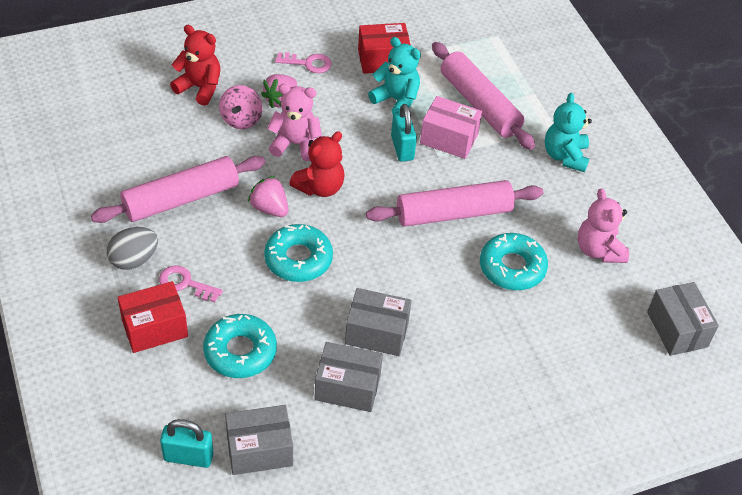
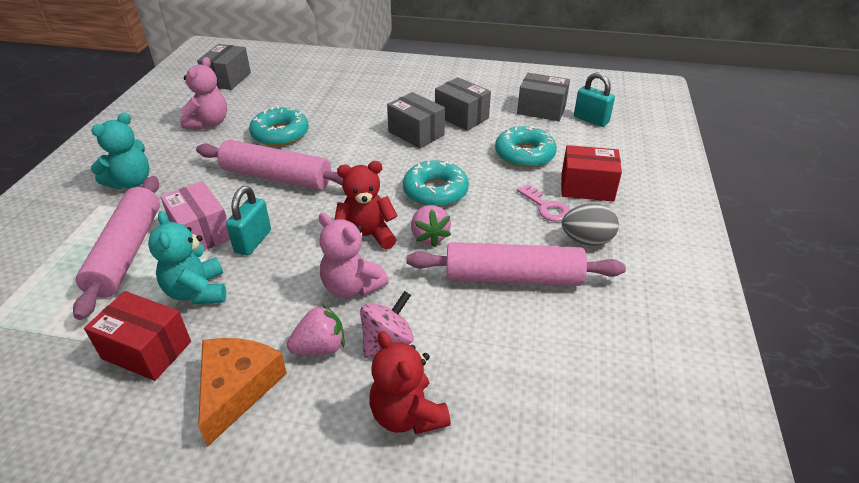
camera: 145 degrees left, 10 degrees down
pink key [275,52,332,73] -> orange cheese [198,338,287,447]

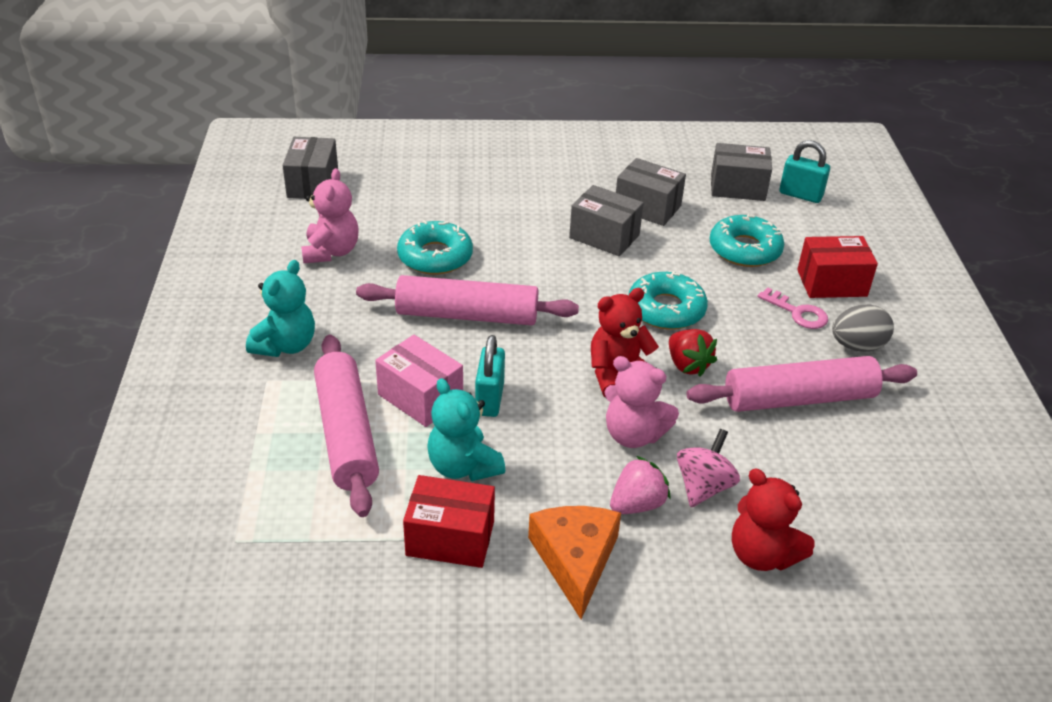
camera: 15 degrees left, 0 degrees up
pink strawberry [411,205,451,247] -> red strawberry [669,329,717,377]

